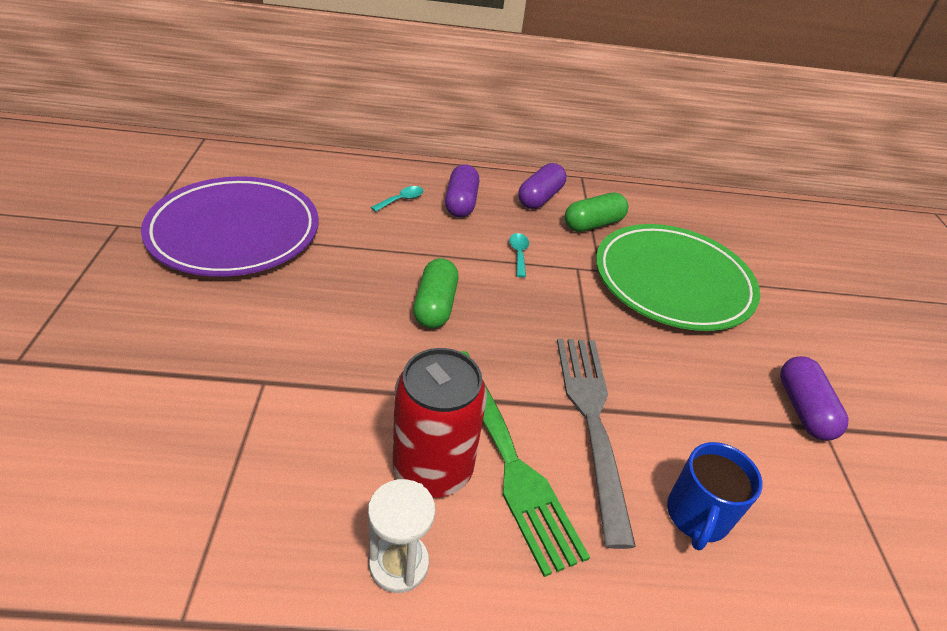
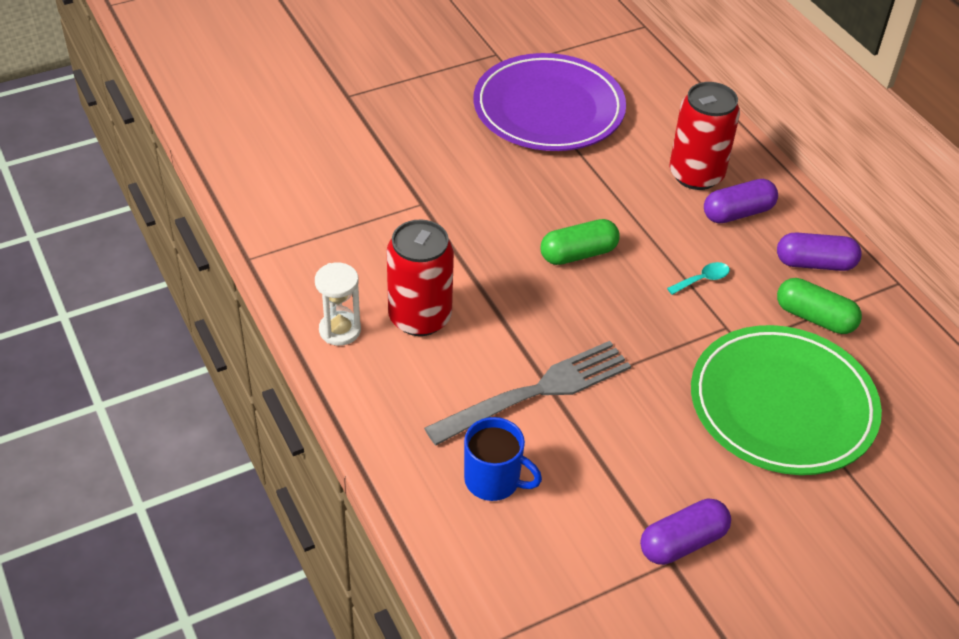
camera: 65 degrees right, 5 degrees up
turquoise spoon [371,186,423,212] -> red can [669,82,740,190]
green fork [460,351,590,577] -> none
blue mug [667,442,763,551] -> blue mug turned 150 degrees counterclockwise [464,417,542,501]

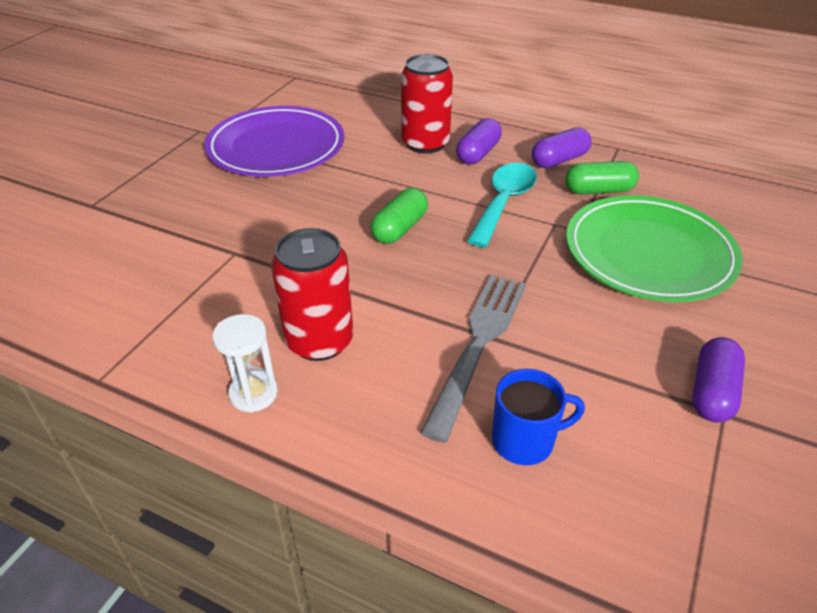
camera: 35 degrees left, 5 degrees down
turquoise spoon [667,262,730,295] -> turquoise spoon [467,163,537,248], size x2.23

